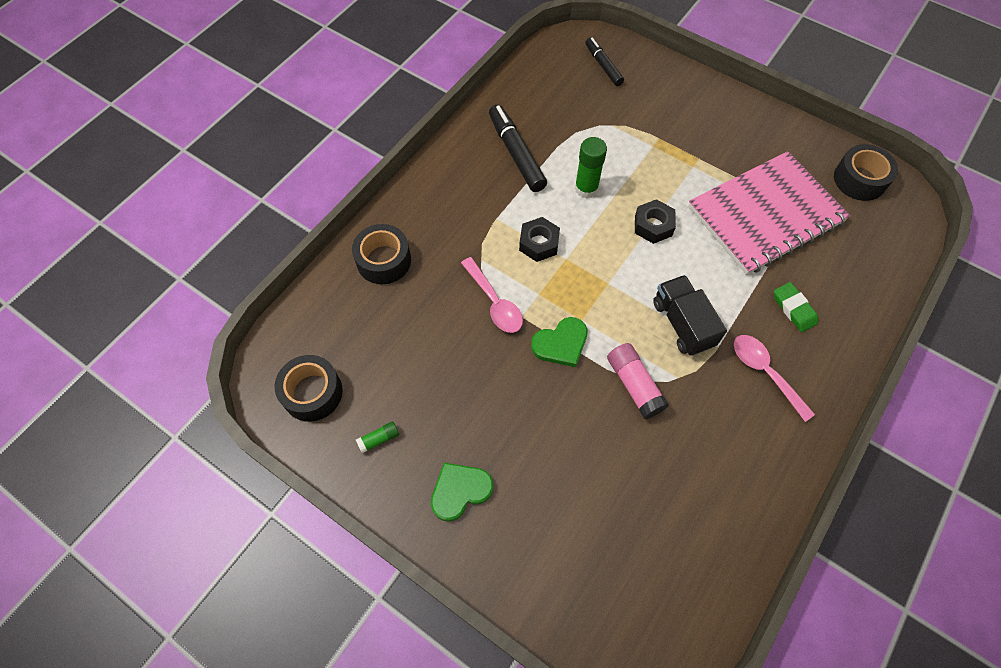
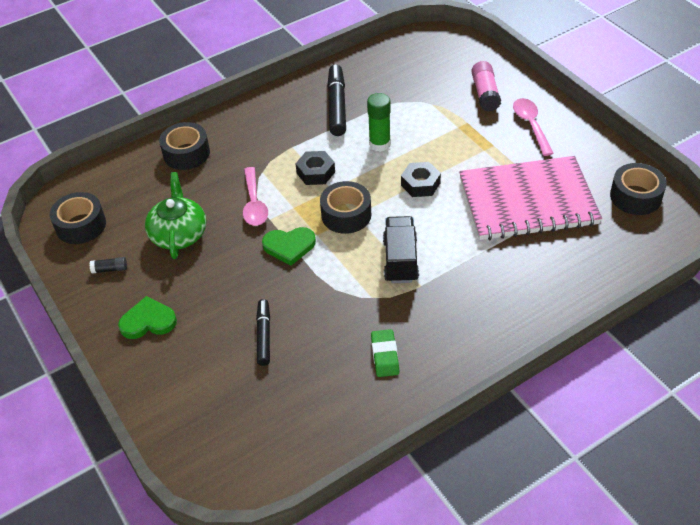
camera: 25 degrees right, 15 degrees down
green glue stick [356,421,399,453] -> black glue stick [90,257,127,274]
black marker [585,37,624,86] -> black marker moved to [256,299,270,366]
pink glue stick [607,343,669,419] -> pink glue stick moved to [471,61,501,112]
pink spoon [734,335,815,422] -> pink spoon moved to [513,98,554,156]
green eraser [774,282,818,332] -> green eraser moved to [371,329,400,377]
none -> green teapot [145,172,206,259]
none -> black tape [320,181,371,234]

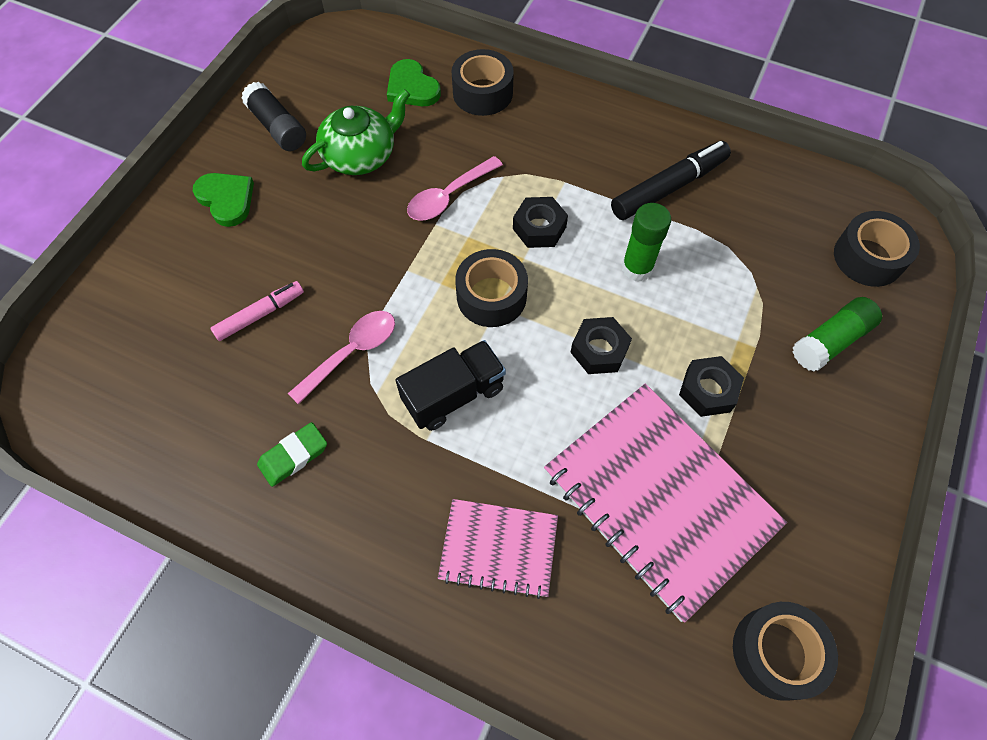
camera: 55 degrees right, 15 degrees up
black tape [50,192,106,244] -> black tape moved to [834,211,920,287]
black glue stick [90,257,127,274] -> black glue stick [241,82,306,151], size x1.86
black marker [256,299,270,366] -> pink marker [211,281,304,341]
green heart [262,227,316,266] -> green heart moved to [387,59,441,106]
pink glue stick [471,61,501,112] -> green glue stick [793,297,882,371]
pink spoon [513,98,554,156] -> pink spoon moved to [288,311,395,405]
none -> pink notebook [438,499,558,599]
none -> black nut [679,356,744,417]

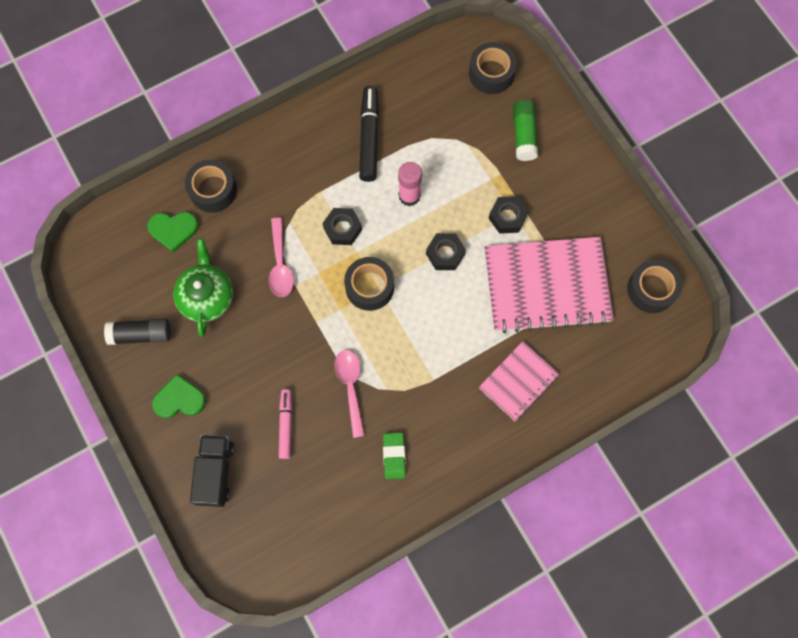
camera: 55 degrees left, 10 degrees up
black truck [395,340,506,431] -> black truck moved to [190,435,234,507]
green glue stick [622,203,671,281] -> pink glue stick [398,162,422,206]

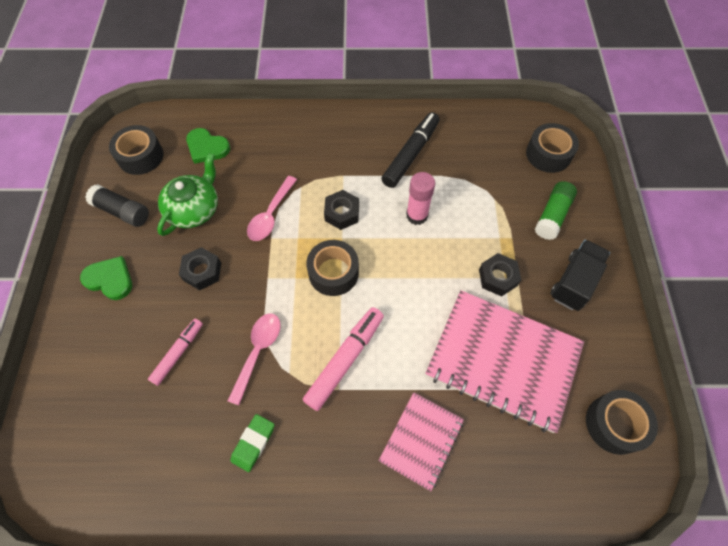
camera: 30 degrees right, 10 degrees down
black tape [185,160,237,213] -> black tape moved to [109,125,164,175]
black truck [190,435,234,507] -> black truck moved to [550,240,610,311]
black nut [426,233,466,270] -> black nut moved to [179,247,221,290]
pink notebook [479,341,559,421] -> pink notebook turned 45 degrees counterclockwise [379,392,464,491]
none -> pink marker [303,307,384,411]

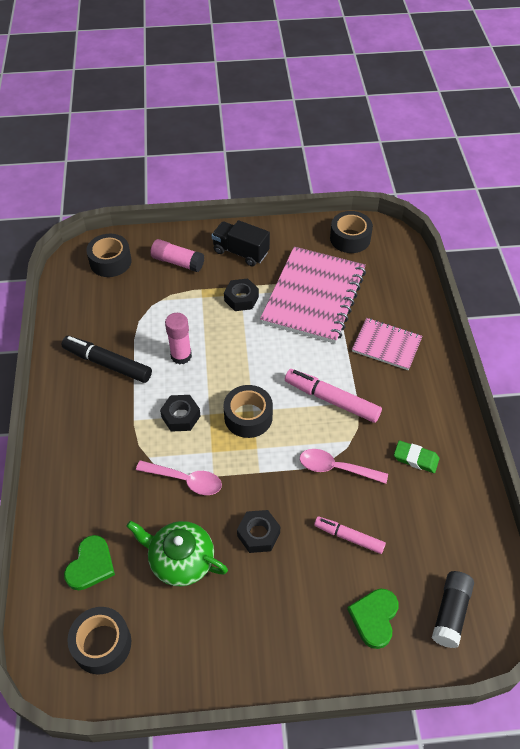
camera: 95 degrees left, 10 degrees down
green heart [80,256,132,300] -> green heart moved to [347,589,398,649]
black glue stick [85,184,149,227] -> black glue stick moved to [432,571,474,648]
green glue stick [535,181,577,240] -> pink glue stick [150,239,205,272]

